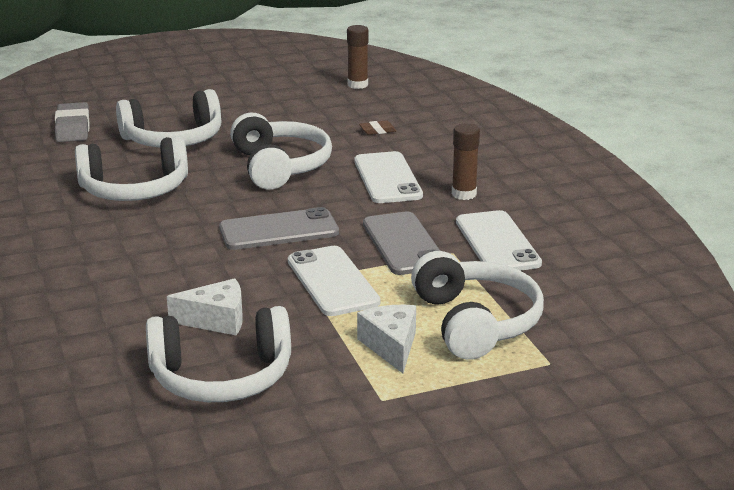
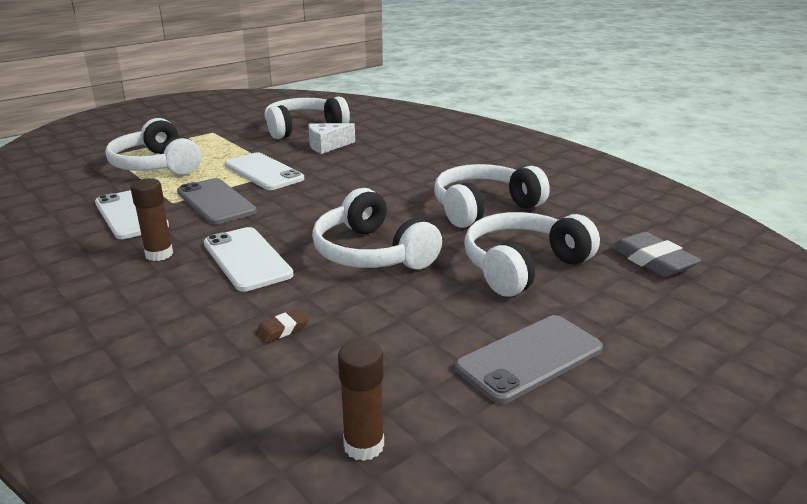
camera: 160 degrees right, 0 degrees up
grey phone [219,207,339,250] -> grey phone moved to [455,315,603,404]
white cheese [357,305,416,373] -> none

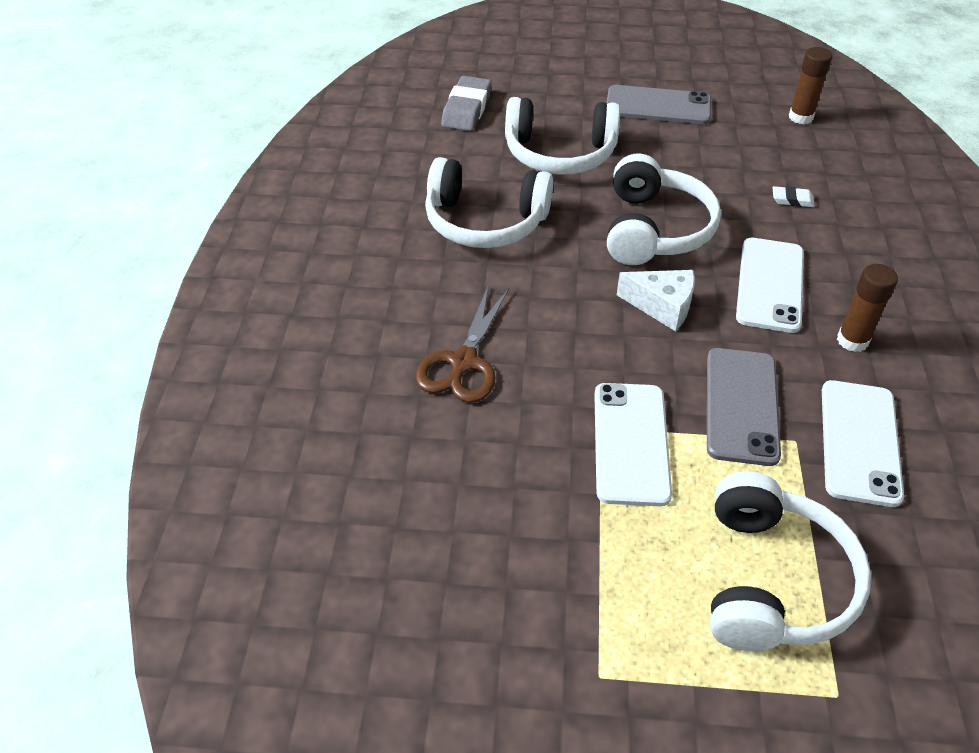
camera: 135 degrees left, 20 degrees up
brown eraser [255,309,309,343] -> white eraser [772,186,815,207]
white headphones [265,97,350,139] -> none
white cheese [308,123,355,154] -> white cheese moved to [617,270,695,331]
none -> brown scissors [415,286,509,403]

